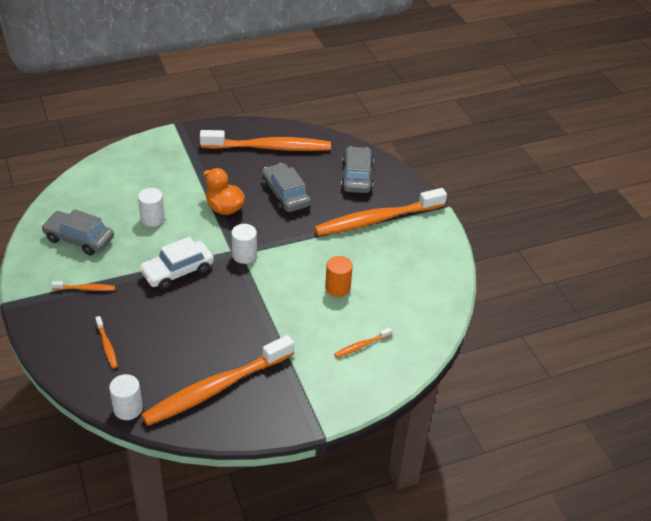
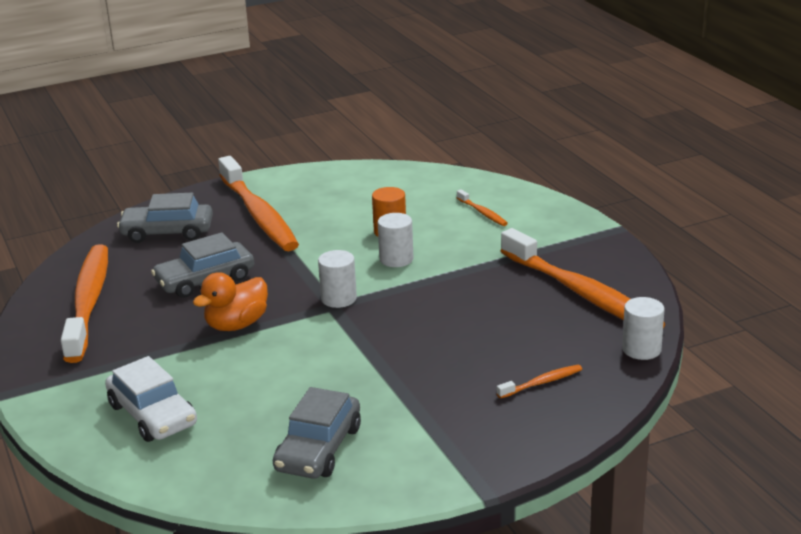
camera: 90 degrees left, 15 degrees down
orange toothbrush [51,281,115,291] -> none
white cylinder [138,188,165,227] -> white cylinder moved to [378,213,413,267]
white car [139,237,214,290] -> white car moved to [105,356,197,442]

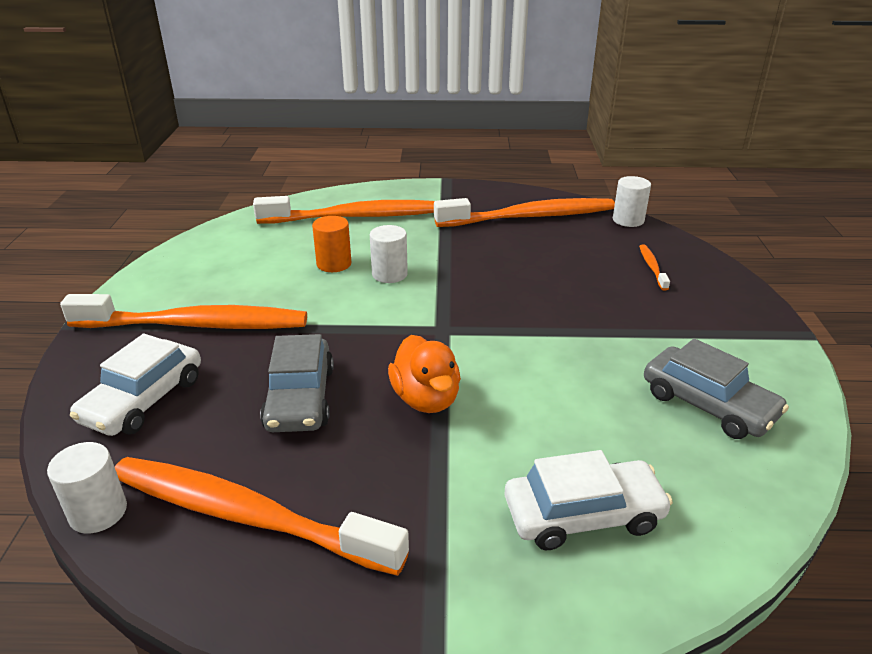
camera: 65 degrees left, 5 degrees up
grey car [117,193,213,243] -> white car [70,334,201,436]
white cylinder [318,250,357,308] -> white cylinder moved to [47,442,127,534]
orange toothbrush [457,189,508,226] -> orange toothbrush [253,196,434,224], size x2.47

